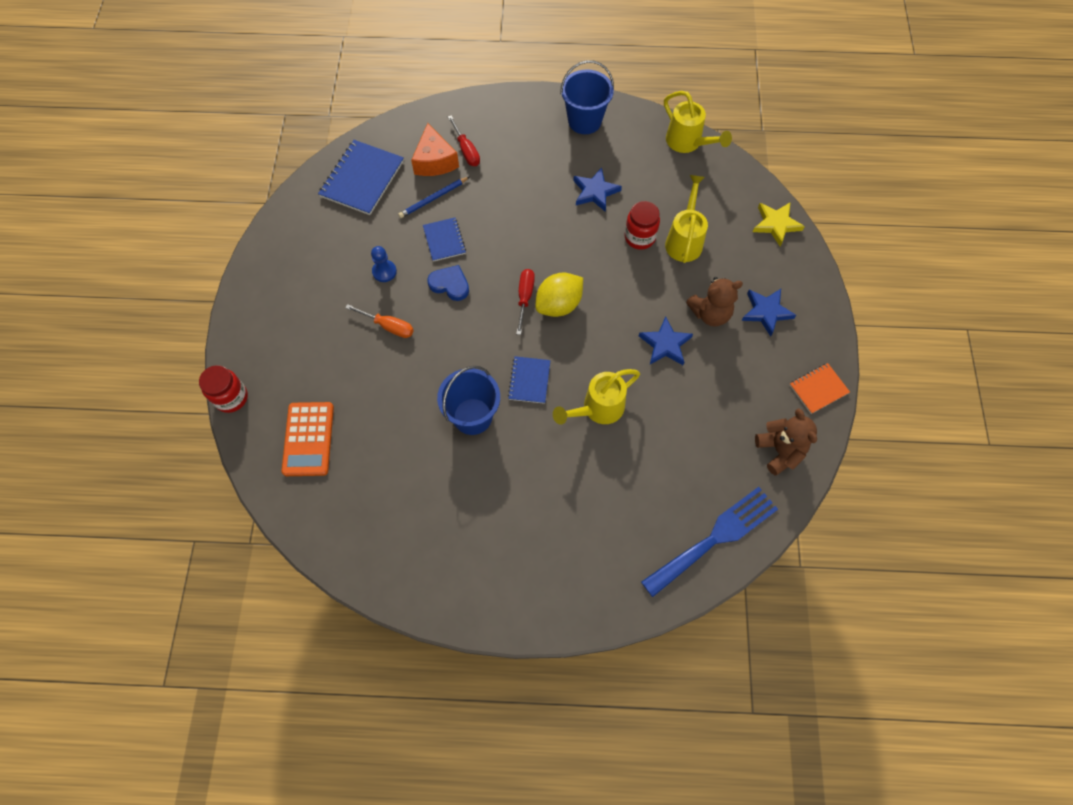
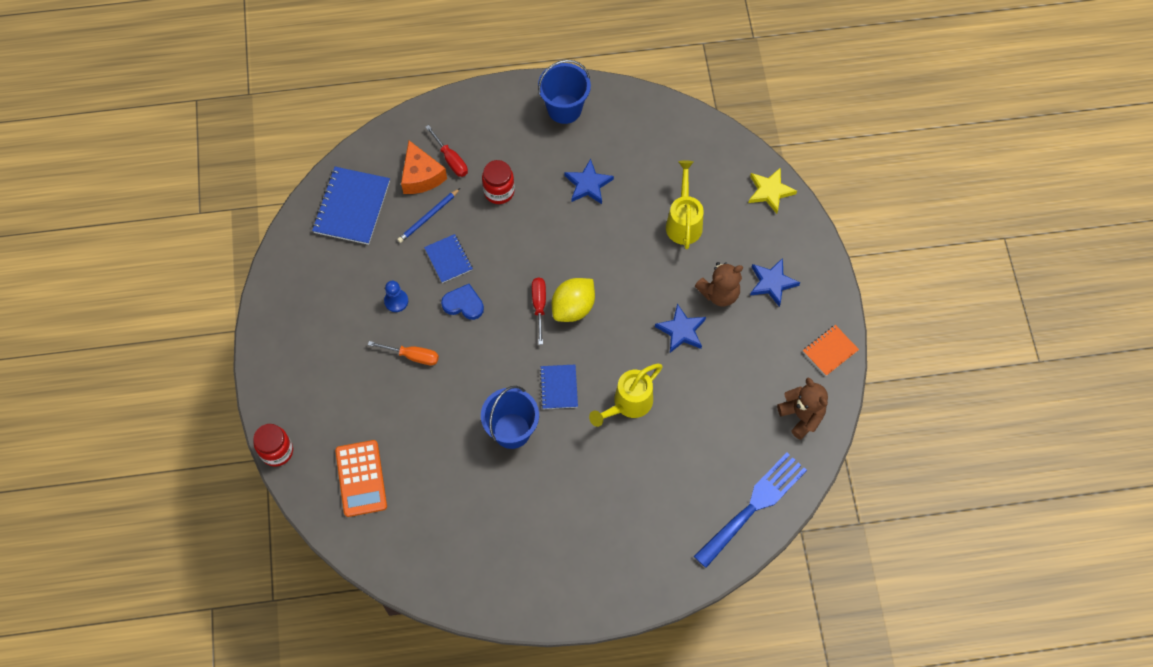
camera: 10 degrees left, 0 degrees up
red jar [625,201,660,250] -> red jar moved to [482,160,515,204]
yellow watering can [664,91,732,153] -> none

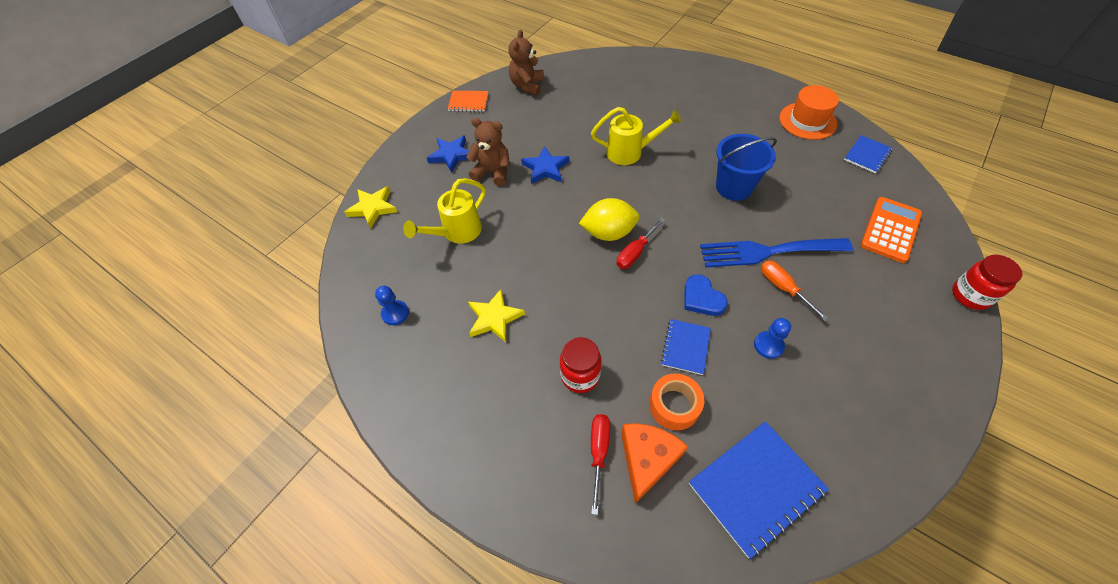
camera: 135 degrees left, 10 degrees down
blue pencil [397,188,460,243] -> orange tape [649,373,704,430]
blue bucket [538,60,591,124] -> none
blue notebook [540,365,578,409] -> blue notebook moved to [844,135,893,174]
blue star [564,159,614,204] -> yellow star [468,289,525,342]
blue fork [694,453,807,568] -> blue fork moved to [700,238,853,267]
none -> blue pawn [375,286,409,325]
none -> orange hat [780,85,839,140]

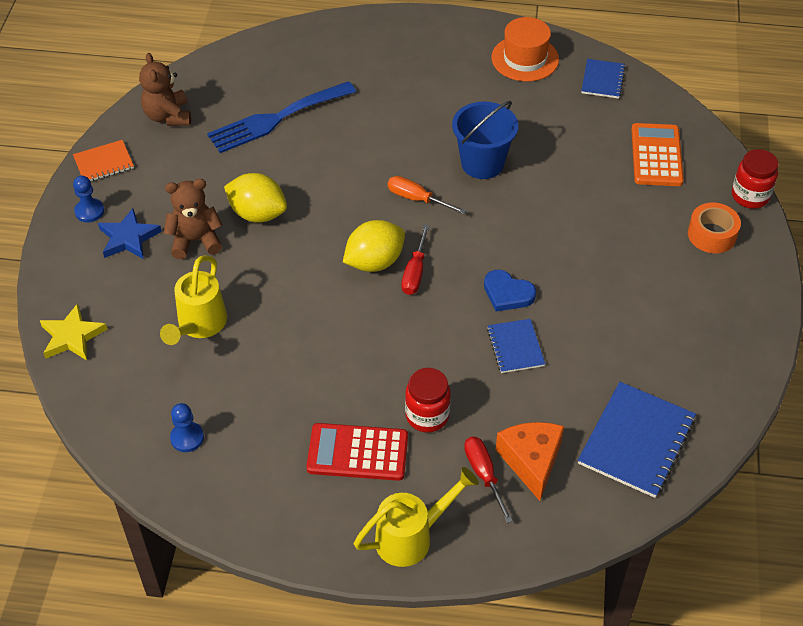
camera: 30 degrees left, 5 degrees down
yellow star [468,289,525,342] -> none
blue star [521,146,569,184] -> yellow lemon [224,173,287,223]
yellow watering can [591,107,682,165] -> yellow watering can moved to [354,467,479,567]
orange tape [649,373,704,430] -> orange tape moved to [688,203,741,253]
blue fork [700,238,853,267] -> blue fork moved to [207,81,356,153]
blue pawn [754,318,791,359] -> blue pawn moved to [73,176,104,222]
orange screwdriver [761,261,829,321] -> orange screwdriver moved to [388,176,466,214]
none -> red calculator [306,423,408,481]

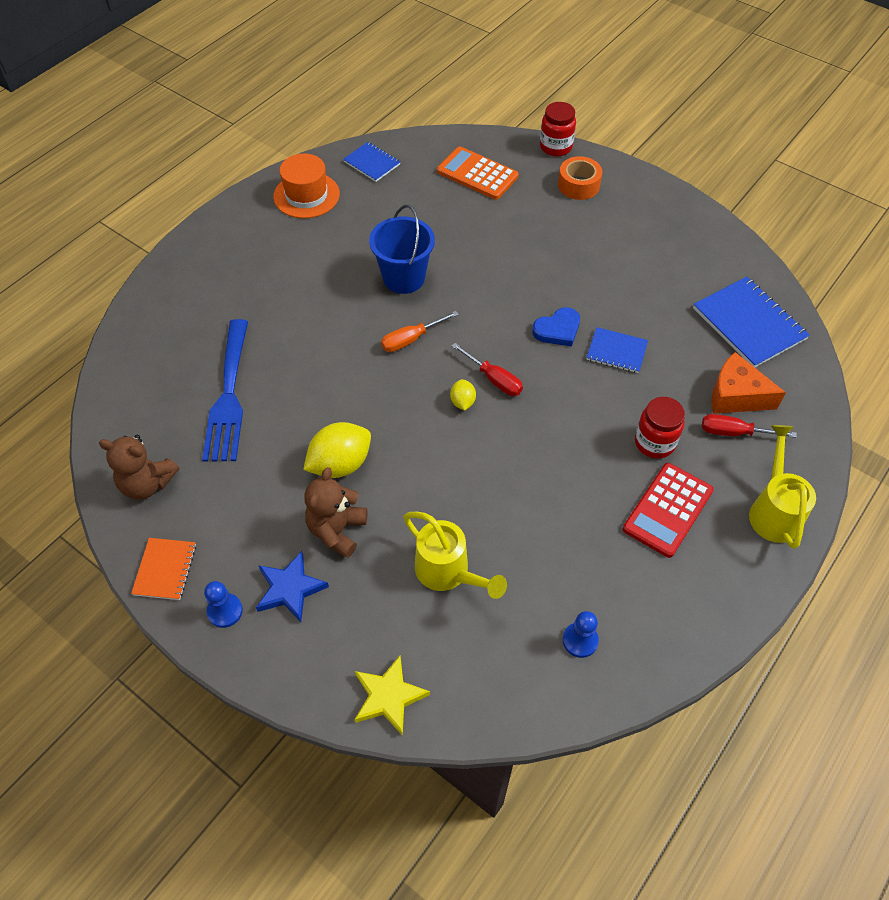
camera: 60 degrees left, 5 degrees up
yellow lemon [343,220,405,272] -> yellow lemon [450,379,476,410], size x0.51

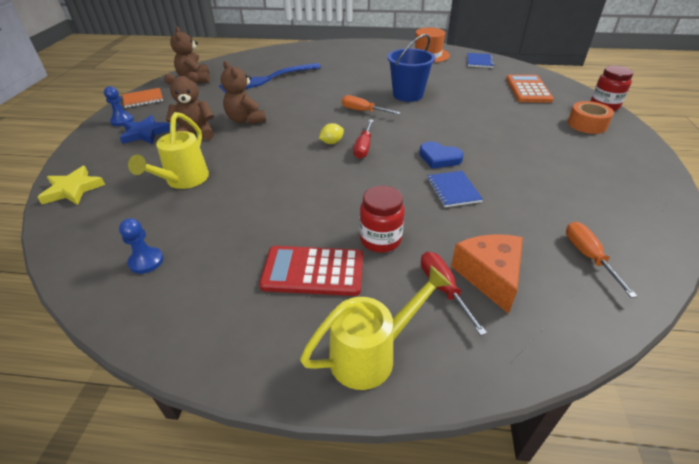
camera: 60 degrees right, 15 degrees down
yellow lemon [303,422,371,478] -> brown teddy bear [221,61,266,124]
blue notebook [693,277,810,367] -> orange screwdriver [566,222,638,298]

